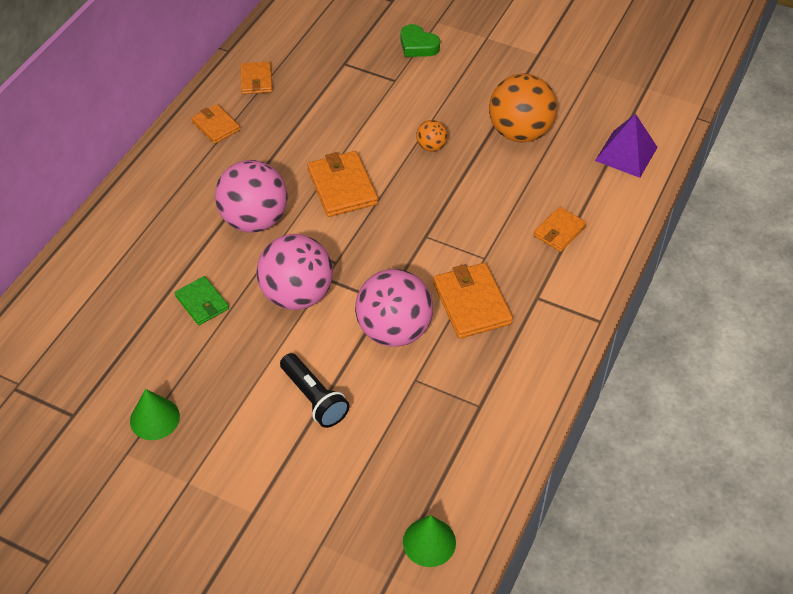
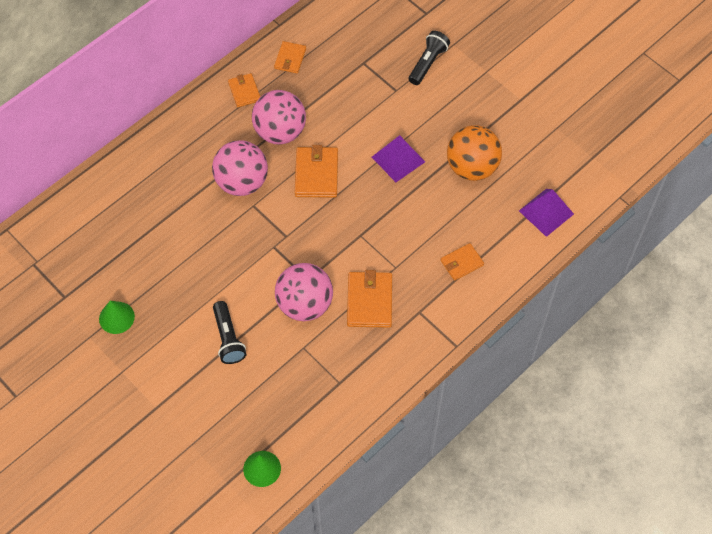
camera: 20 degrees right, 10 degrees up
green wallet [175,276,229,325] -> none
pink ball [256,234,333,310] -> pink ball moved to [252,90,306,145]
green heart [401,24,440,57] -> black flashlight [409,31,450,85]
orange ball [416,120,448,151] -> purple pyramid [372,135,425,182]

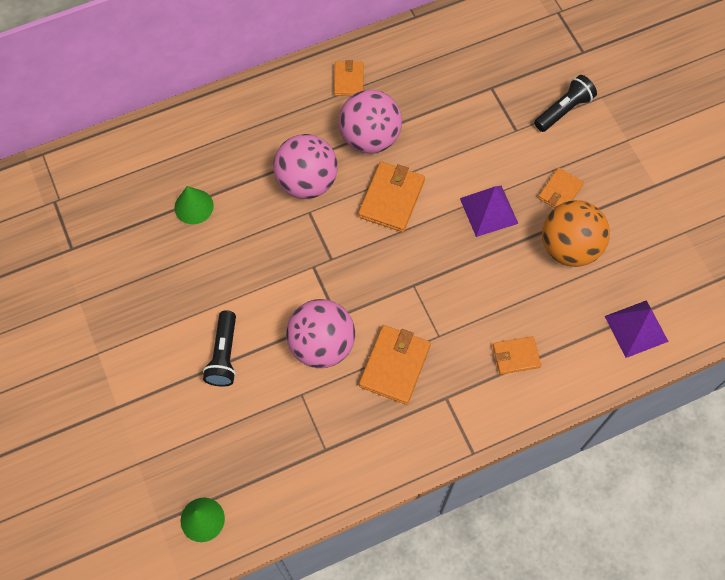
camera: 20 degrees right, 5 degrees up
green cone [99,301,135,334] -> green cone moved to [175,186,214,224]
orange wallet [274,41,306,73] -> orange wallet moved to [538,168,584,208]

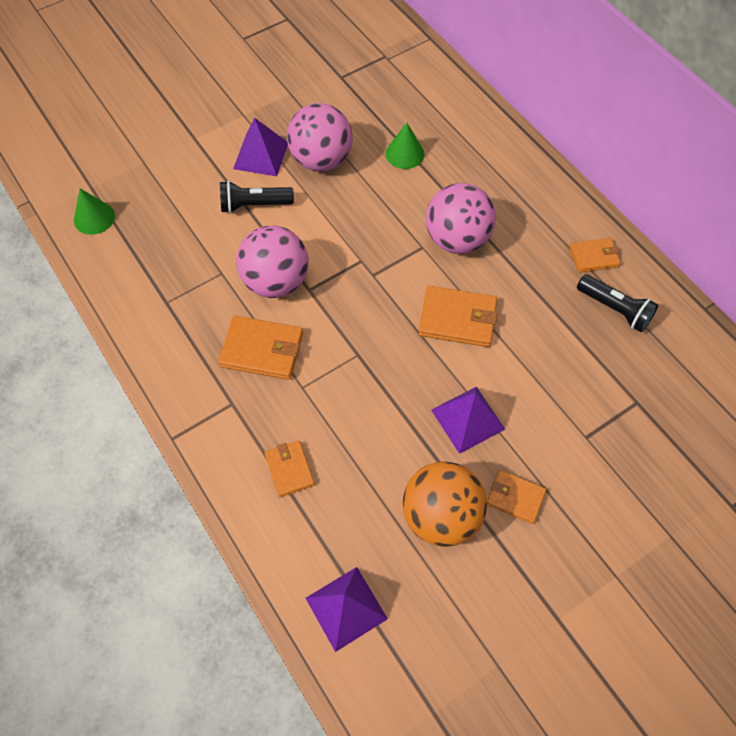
camera: 80 degrees right, 5 degrees down
pink ball [339,90,402,154] -> pink ball moved to [287,103,352,171]
black flashlight [534,75,597,132] -> black flashlight moved to [577,275,658,332]
none -> purple pyramid [233,118,288,176]

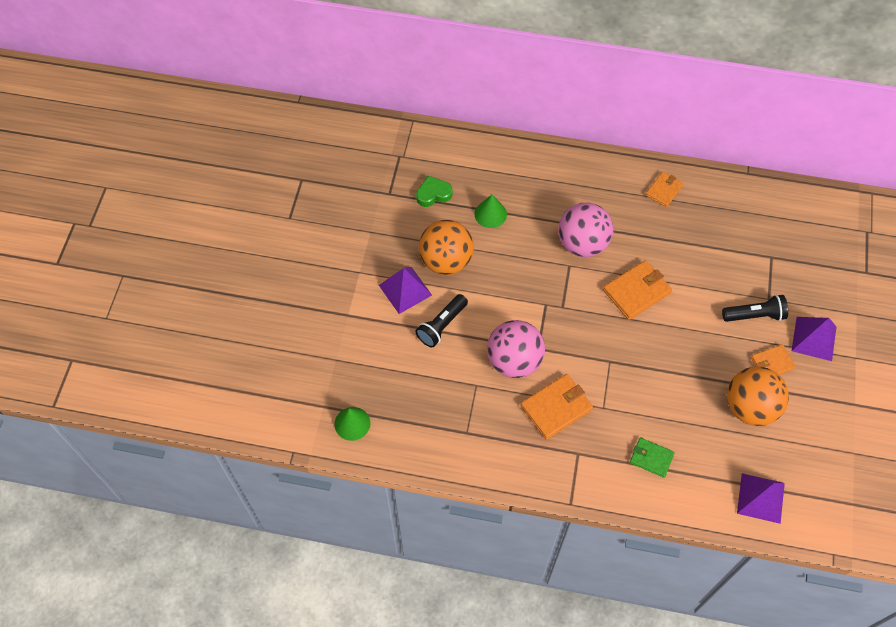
camera: 45 degrees left, 0 degrees up
orange wallet [265,441,315,497] -> green wallet [630,437,675,478]
pink ball [287,103,352,171] -> orange ball [419,220,474,275]
purple pyramid [431,387,505,454] -> purple pyramid moved to [792,317,837,361]
black flashlight [577,275,658,332] -> black flashlight moved to [722,294,788,322]
none -> green heart [416,176,453,207]

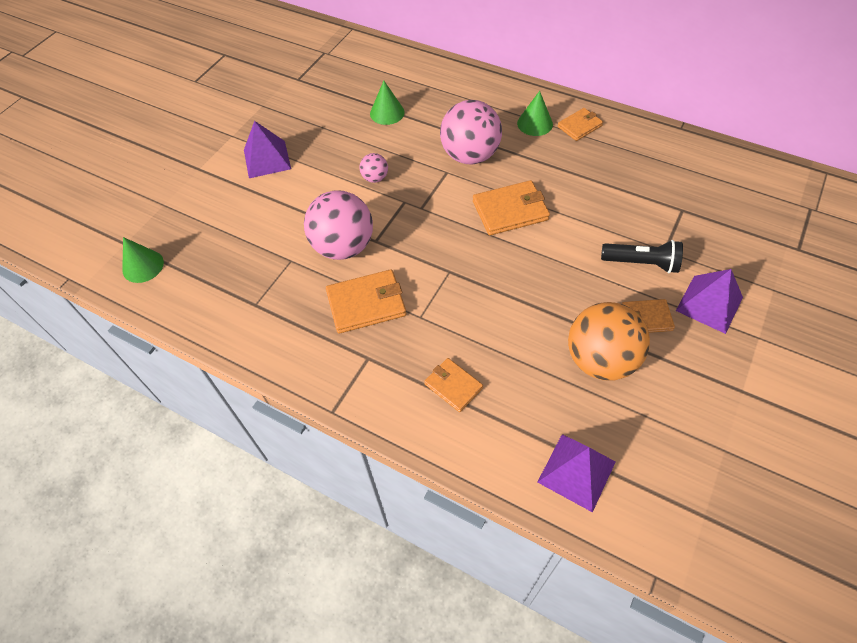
camera: 20 degrees right, 5 degrees down
green heart [416,176,453,207] -> none
black flashlight [416,294,468,347] -> none
orange ball [419,220,474,275] -> none
green wallet [630,437,675,478] -> orange wallet [424,358,483,412]
none -> pink ball [359,153,388,183]
none -> green cone [517,91,553,136]

